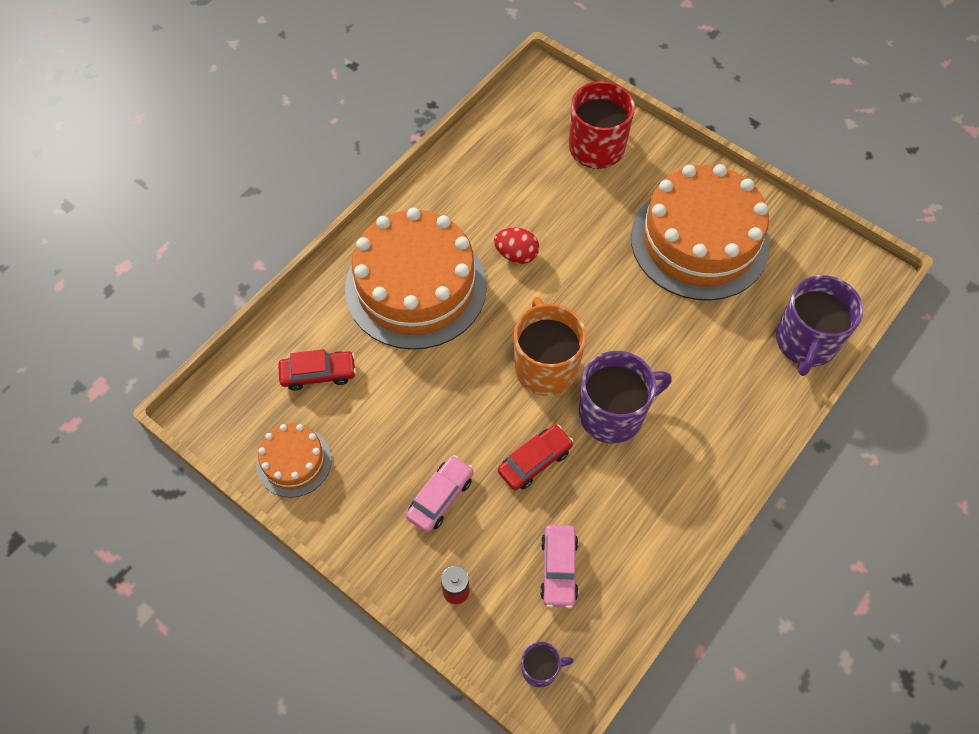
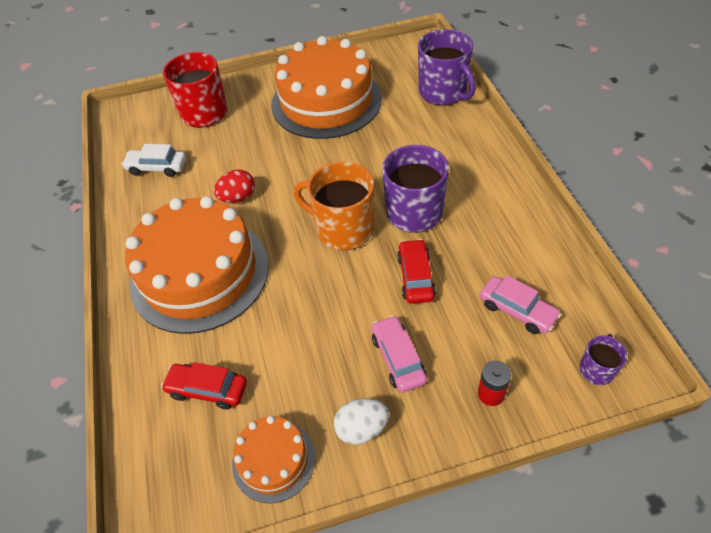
camera: 50 degrees left, 10 degrees down
red car [278,349,356,391] -> red car turned 105 degrees counterclockwise [161,362,247,410]
none -> white car [121,144,186,177]
none -> white egg [334,398,389,445]

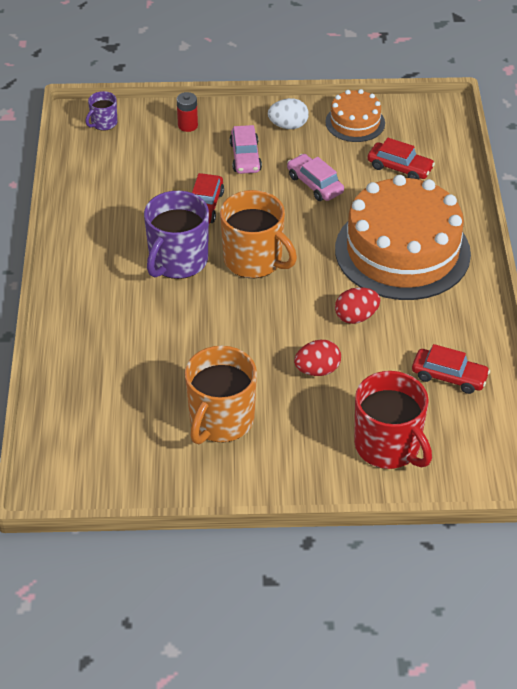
camera: 170 degrees left, 5 degrees down
white car [121,144,186,177] -> red car [412,344,490,394]
orange cake [271,36,382,139] -> orange mug [185,346,257,444]
purple mug [418,29,476,106] -> none
pink car [480,275,561,334] -> pink car moved to [287,154,344,201]
none -> red egg [294,340,341,376]

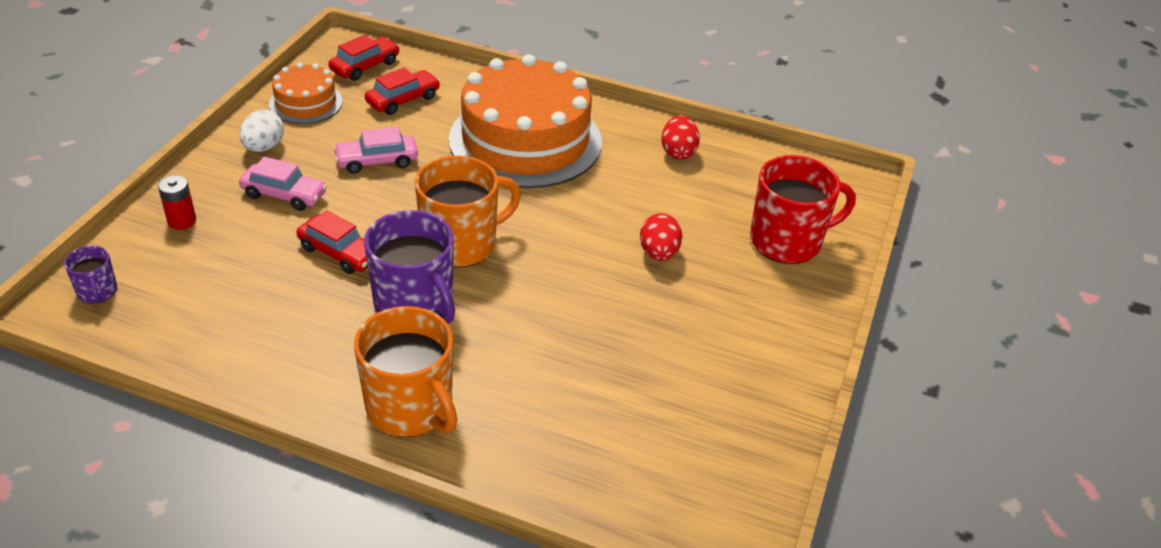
camera: 70 degrees left, 5 degrees down
orange mug [185,346,257,444] -> orange mug moved to [354,306,457,437]
red egg [335,287,380,324] -> red egg moved to [662,115,700,160]
red car [412,344,490,394] -> red car moved to [328,35,400,81]

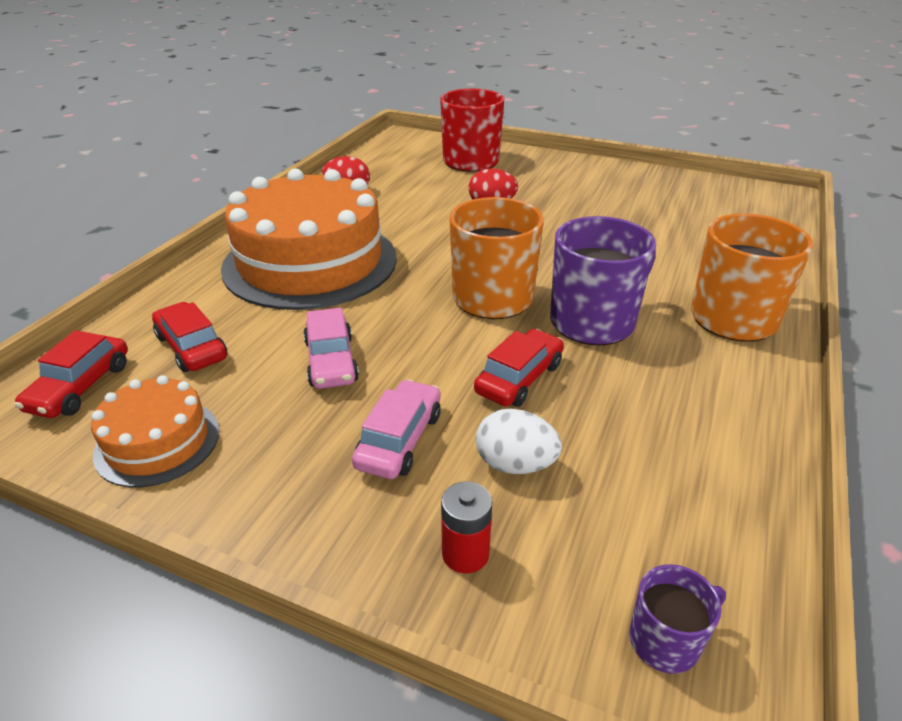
camera: 85 degrees left, 5 degrees down
white egg [240,110,284,152] -> white egg moved to [476,409,562,474]
red car [328,35,400,81] -> red car turned 120 degrees counterclockwise [14,330,128,418]

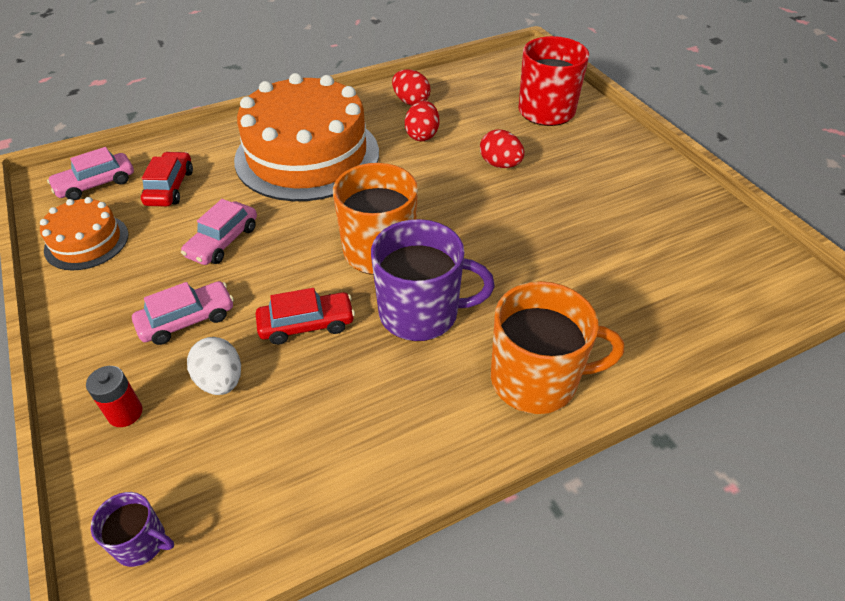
camera: 40 degrees right, 10 degrees up
red car [14,330,128,418] -> pink car [47,147,134,200]
none -> red egg [405,101,439,141]

